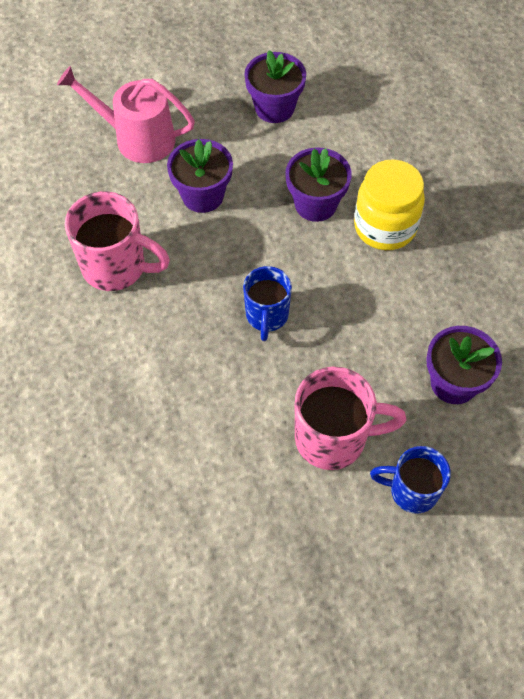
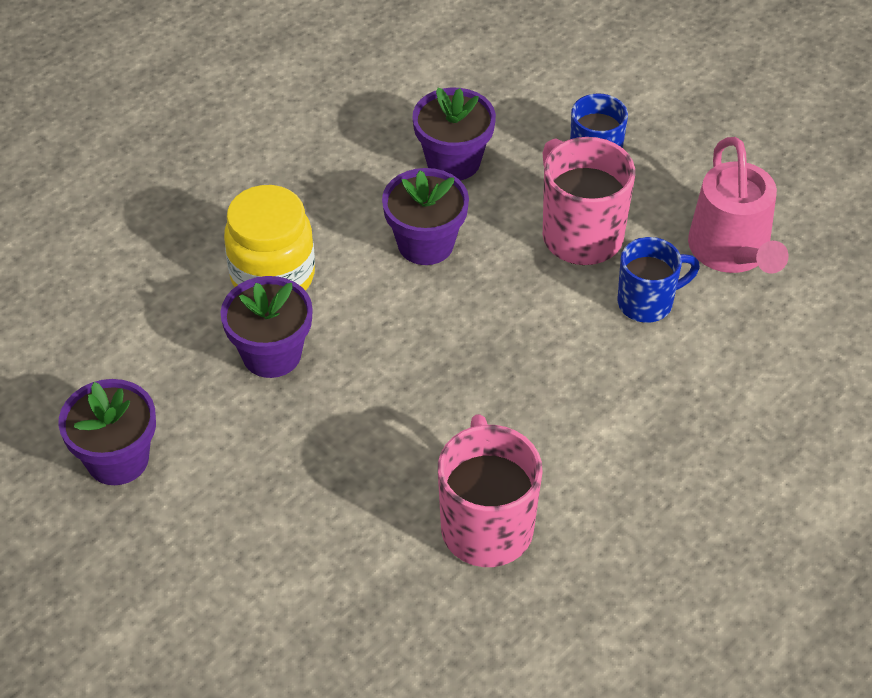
camera: 115 degrees left, 10 degrees down
pink watering can [57,66,195,163] -> pink watering can moved to [688,137,789,273]
purple flower pot [167,139,233,213] -> purple flower pot moved to [382,168,469,265]
blue mug [243,266,292,341] -> blue mug moved to [617,237,700,323]

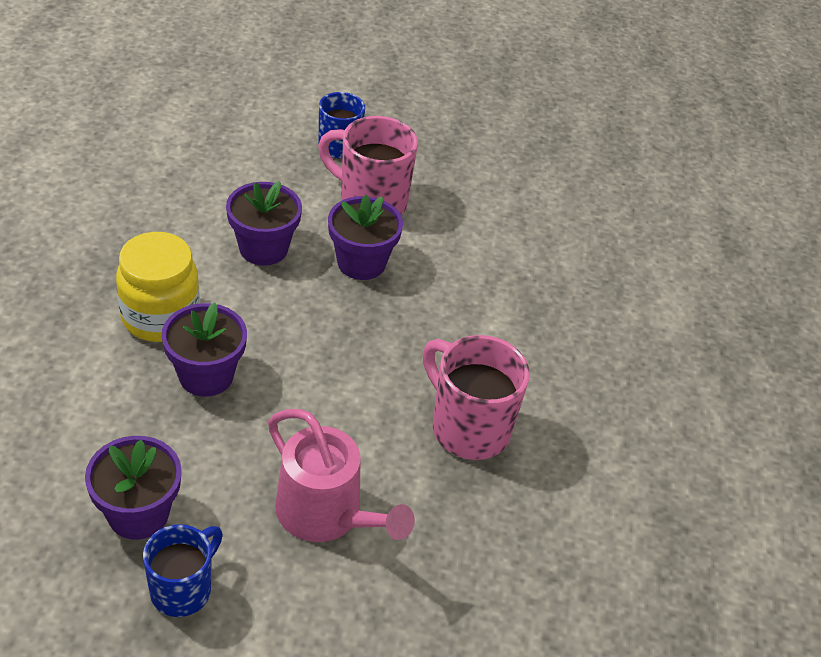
camera: 40 degrees left, 5 degrees down
purple flower pot [412,87,496,181] -> purple flower pot moved to [328,195,403,280]
blue mug [617,237,700,323] -> blue mug moved to [143,524,223,617]
pink watering can [688,137,789,273] -> pink watering can moved to [268,409,415,542]

